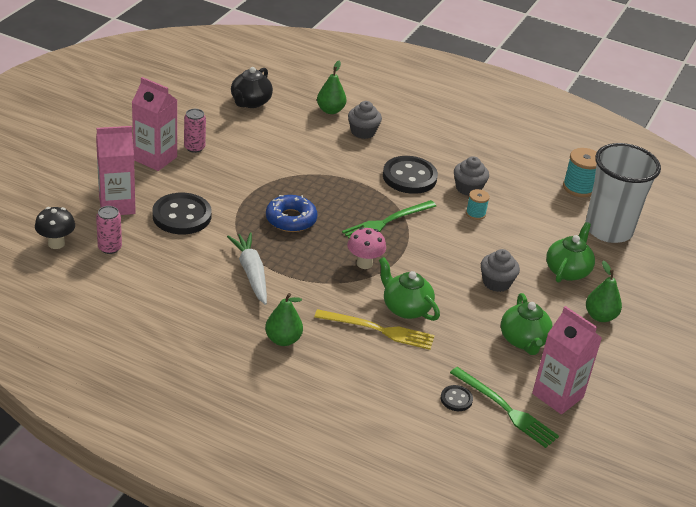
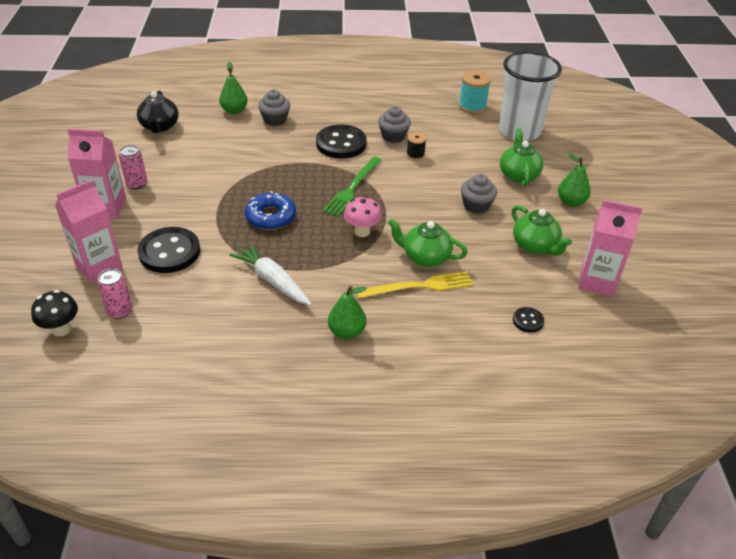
camera: 25 degrees left, 5 degrees up
green fork [450,367,559,448] -> none
turquoise spool [466,189,490,220] -> black spool [406,132,426,160]

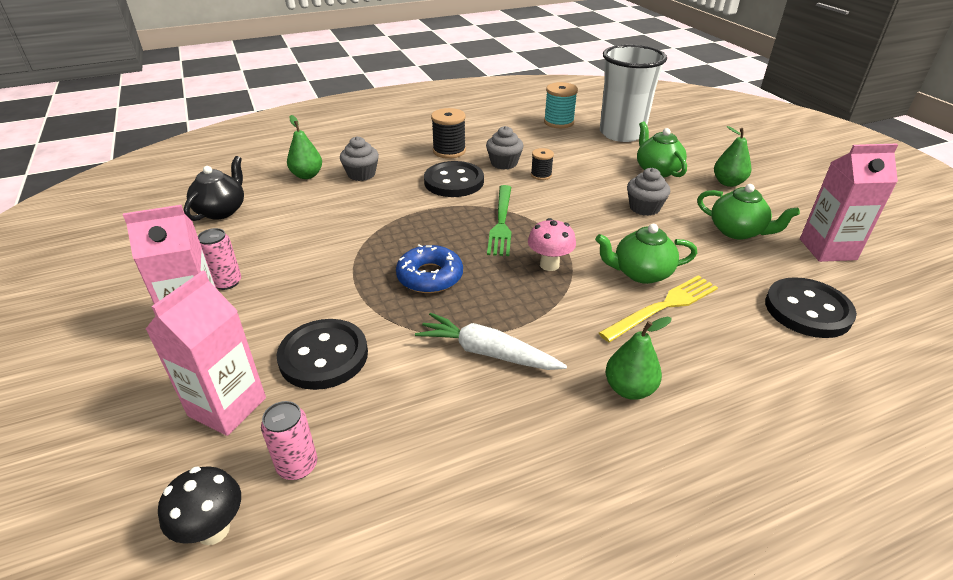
camera: 20 degrees left, 5 degrees down
black teapot [137,91,179,133] -> black teapot turned 135 degrees counterclockwise [184,156,244,221]
black button [513,307,544,333] -> black button [765,277,857,338], size x2.10
none -> black spool [431,108,466,159]

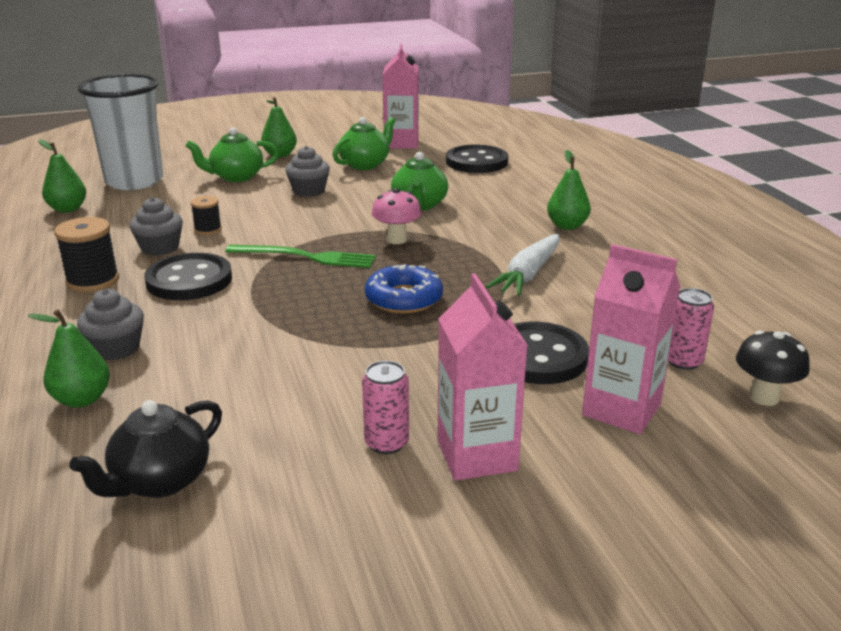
camera: 85 degrees left, 10 degrees down
black teapot [184,156,244,221] -> black teapot turned 75 degrees counterclockwise [69,400,222,498]
turquoise spool [544,82,578,128] -> green pear [38,139,86,213]
yellow fork [599,275,718,342] -> none

